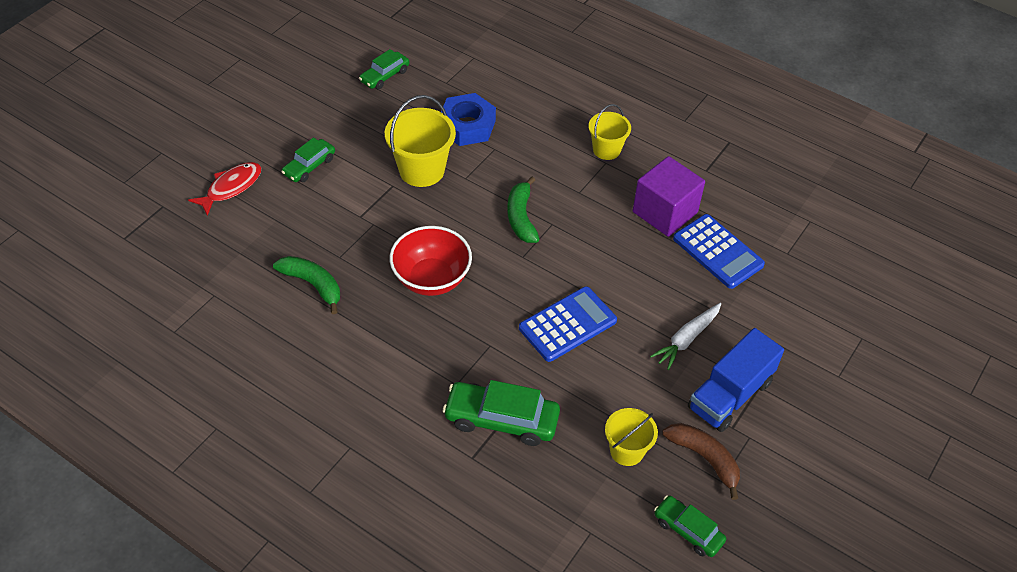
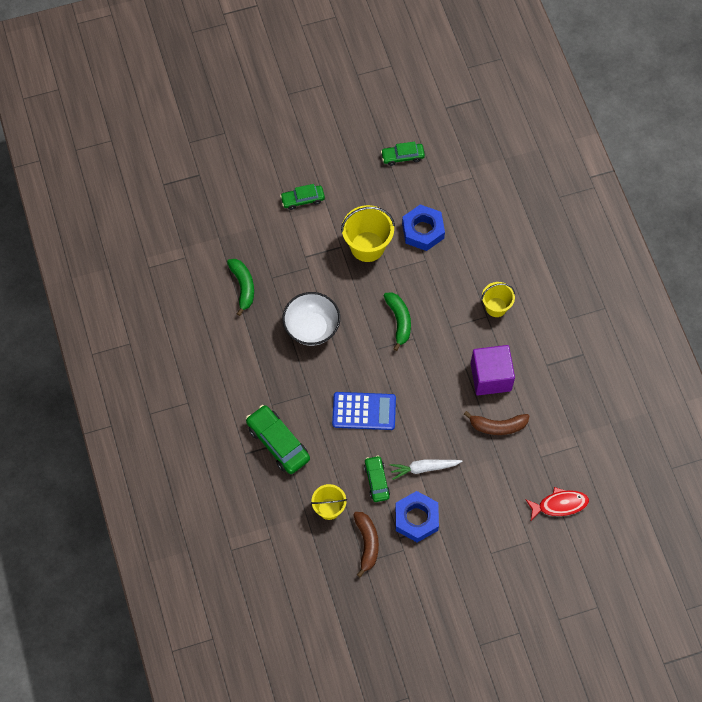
camera: 40 degrees right, 15 degrees up
red fish [188,162,261,216] -> red fish moved to [525,487,589,520]
red bowl [389,226,472,296] -> white bowl [282,292,340,346]
green banana [507,177,539,243] -> green banana turned 135 degrees clockwise [384,292,411,351]
green car [654,495,726,557] -> green car moved to [364,455,390,502]
blue calculator [673,214,765,289] -> brown banana [464,411,529,435]
blue truck [688,328,784,432] -> blue nut [395,491,439,543]

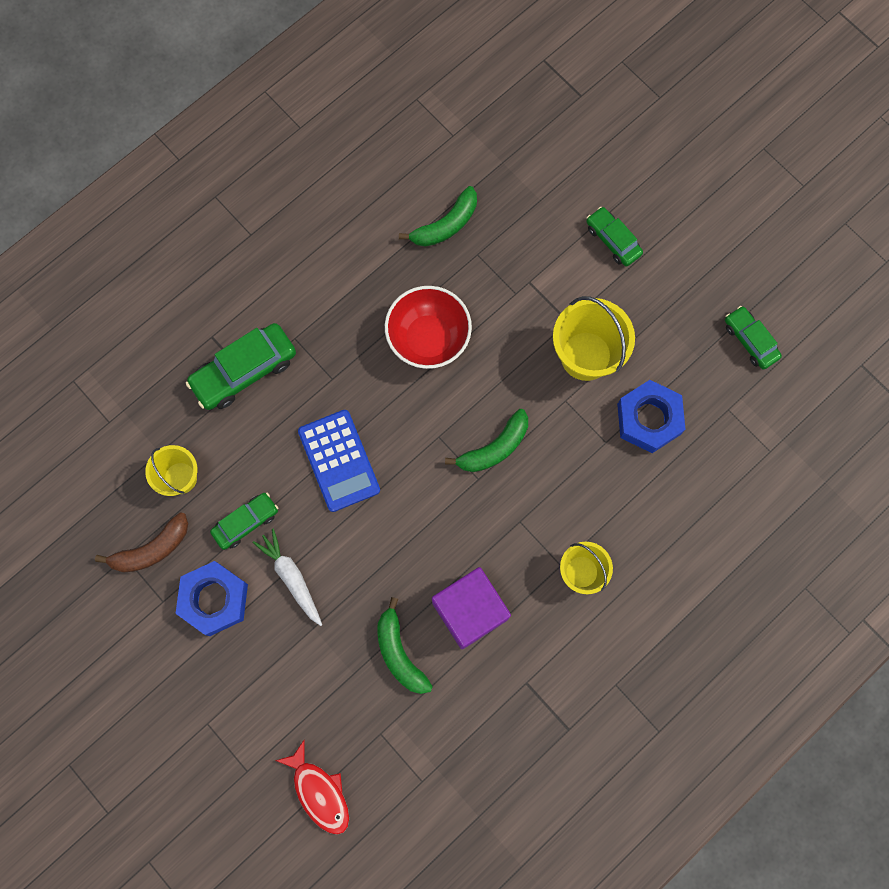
camera: 65 degrees right, 10 degrees up
green car [246,405,310,474] -> green car turned 150 degrees counterclockwise [186,323,296,410]
white bowl [282,292,340,346] -> red bowl [385,286,472,369]
brown banana [464,411,529,435] -> green banana [377,597,433,694]

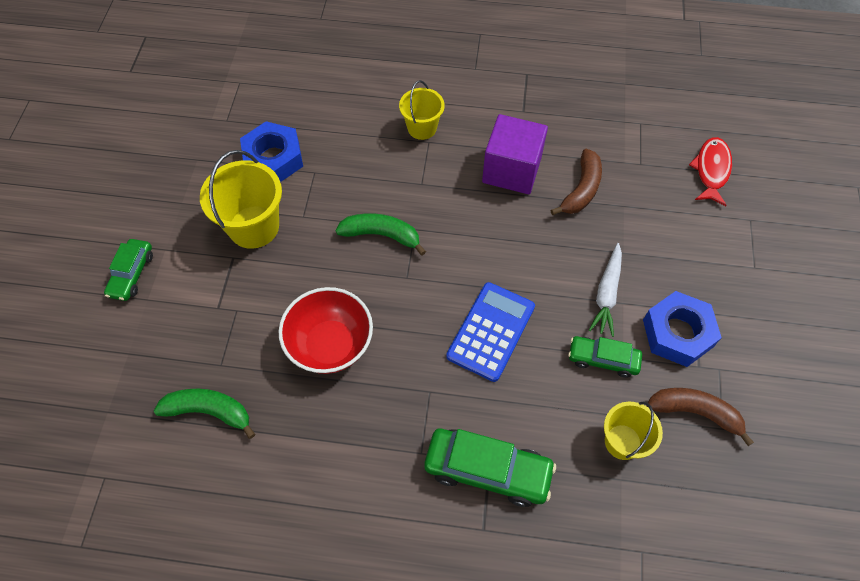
camera: 130 degrees left, 15 degrees down
green banana [377,597,433,694] -> brown banana [551,149,602,215]
green car [725,306,782,369] -> none

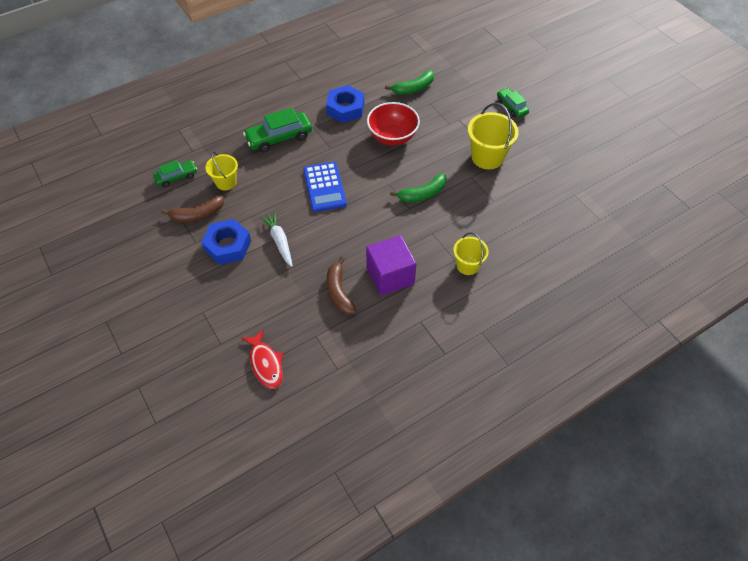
camera: 140 degrees right, 5 degrees down
blue nut [240,121,303,182] -> blue nut moved to [326,85,364,123]
green car [568,336,642,378] -> green car moved to [153,160,197,187]

